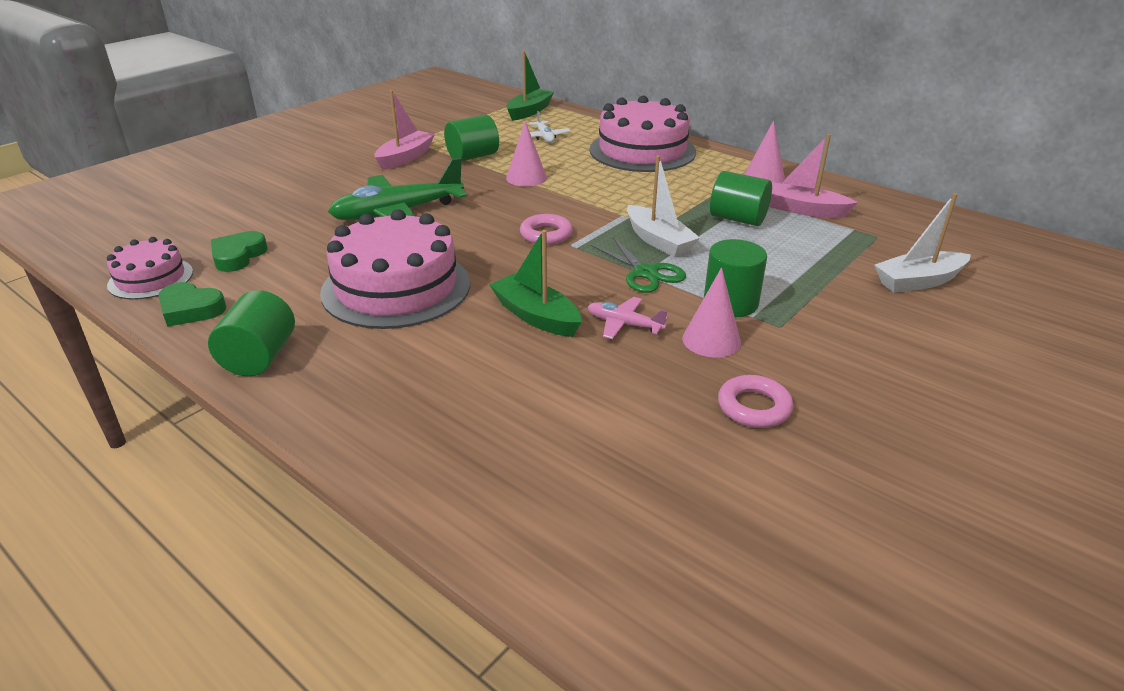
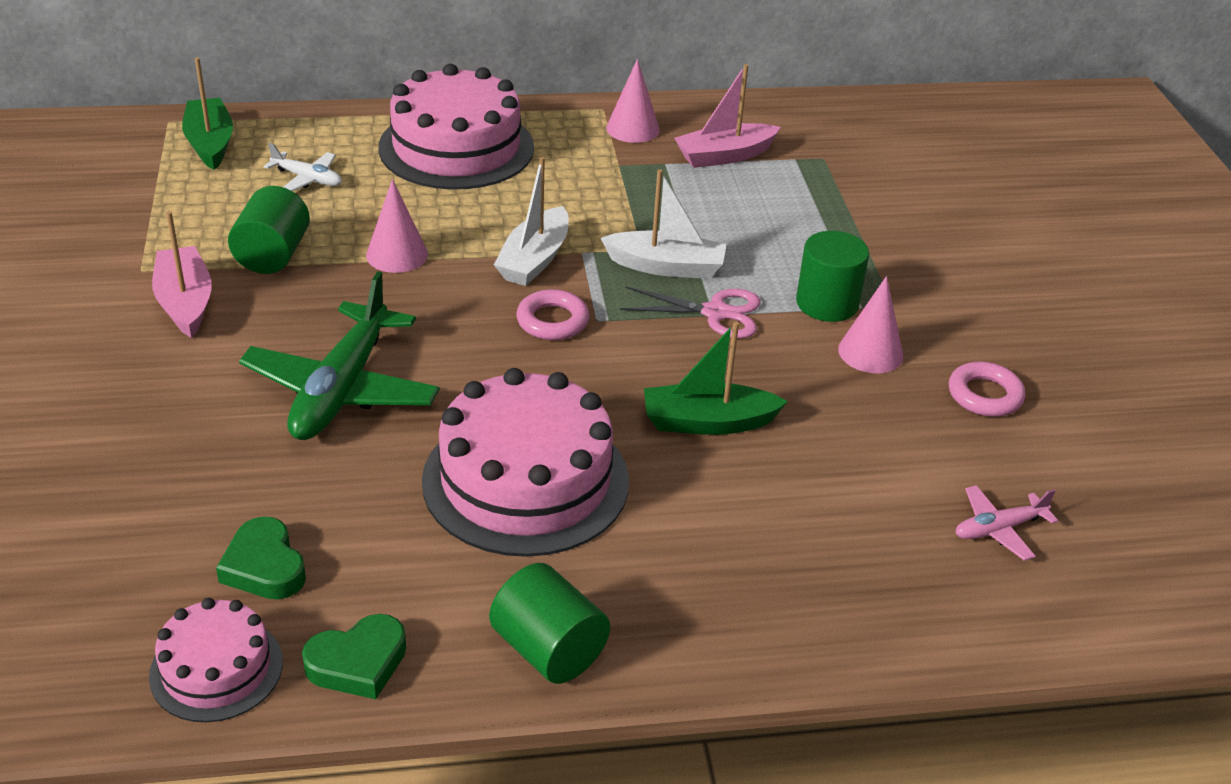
camera: 50 degrees left, 5 degrees up
pink plane [588,297,668,339] -> pink plane moved to [956,485,1058,561]
green scissors [591,237,686,293] -> pink scissors [620,286,761,338]
green cylinder [710,171,772,226] -> none
white boat [874,193,971,293] -> white boat moved to [494,157,569,286]

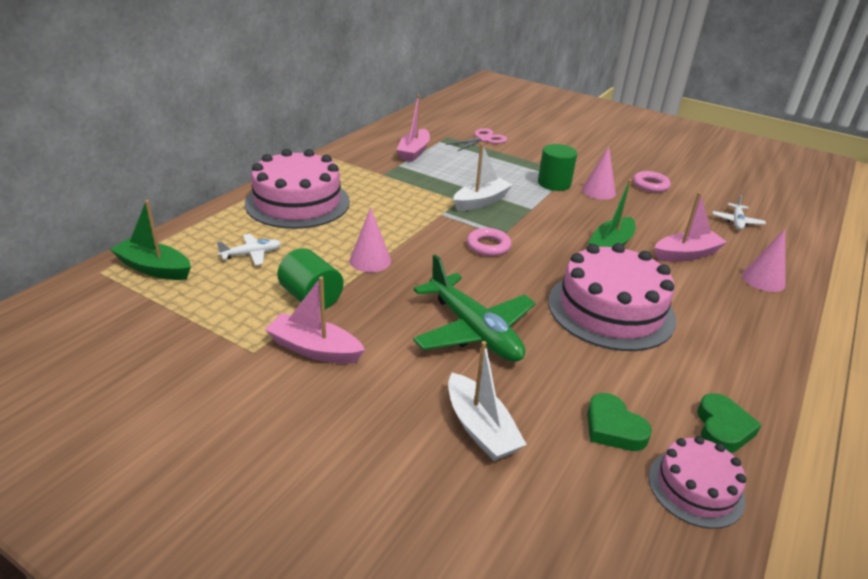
camera: 50 degrees left, 5 degrees down
green heart [216,517,306,599] -> green heart turned 45 degrees clockwise [587,393,652,451]
green cylinder [489,563,610,684] -> none
white boat [494,157,569,286] -> white boat moved to [448,341,527,461]
pink cone [606,59,660,143] -> pink cone moved to [742,229,786,292]
pink scissors [620,286,761,338] -> pink scissors moved to [446,128,507,151]
pink plane [956,485,1058,561] -> white plane [713,195,766,230]
none -> pink boat [655,192,727,262]

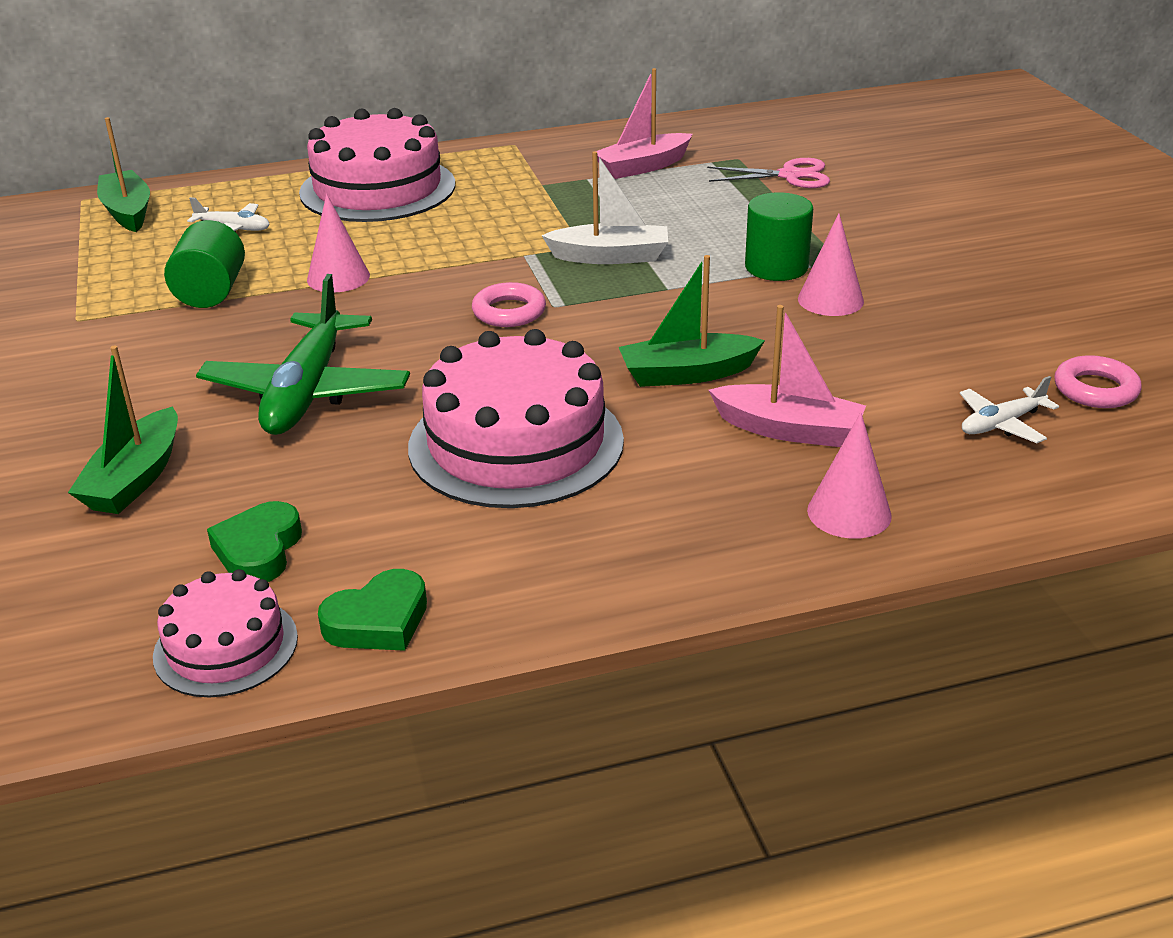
camera: 45 degrees right, 0 degrees up
pink boat [265,277,365,364] -> none
white boat [448,341,527,461] -> green boat [68,346,178,514]
pink ring [633,171,671,192] -> pink ring moved to [1054,355,1142,408]

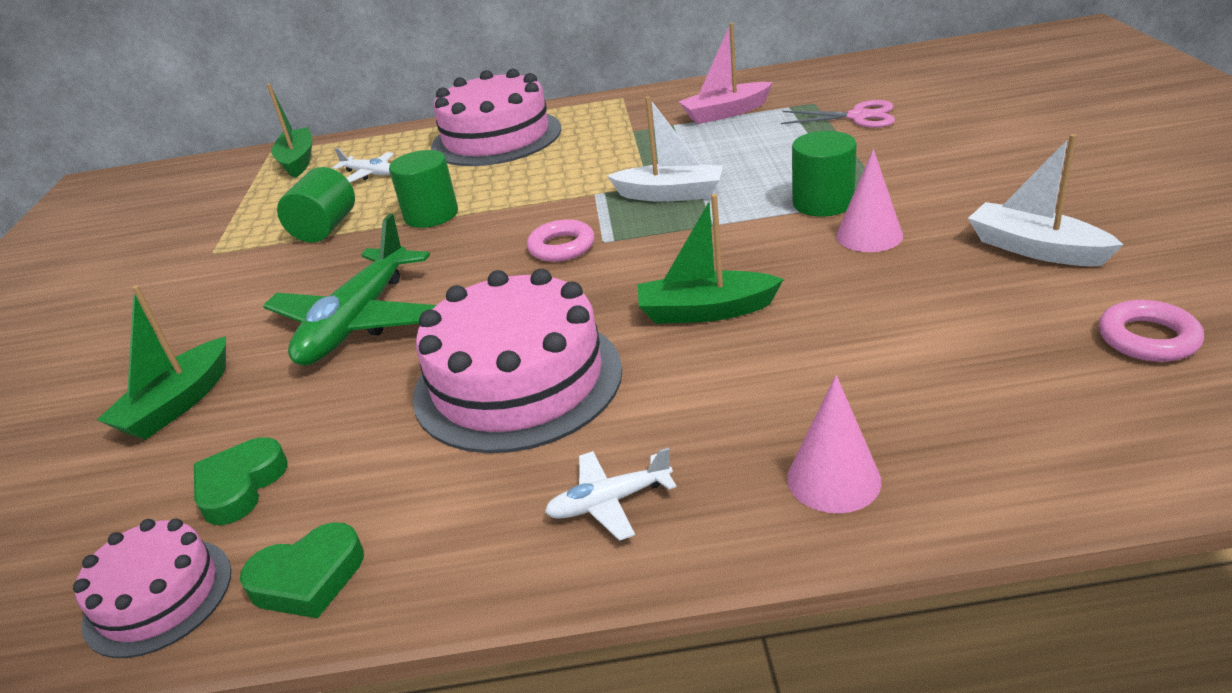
camera: 15 degrees right, 0 degrees up
pink cone [307,194,370,292] -> green cylinder [389,150,458,228]
pink boat [709,305,866,447] -> none
white plane [960,376,1059,443] -> white plane moved to [545,447,676,541]
none -> white boat [968,134,1123,266]

